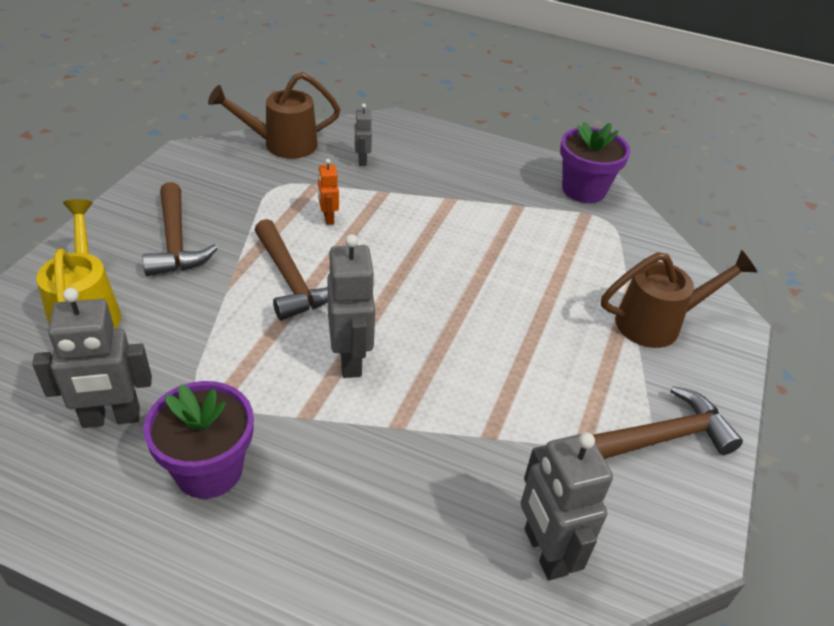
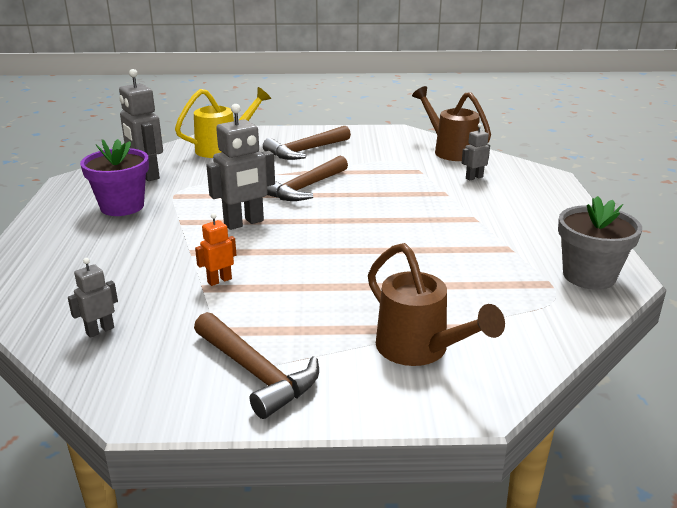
camera: 70 degrees right, 15 degrees down
orange robot [318,159,339,225] -> orange robot moved to [195,213,236,286]
grey robot [520,432,613,580] -> grey robot [68,258,118,338], size x0.53
purple flower pot [560,122,630,203] -> grey flower pot [558,196,642,290]

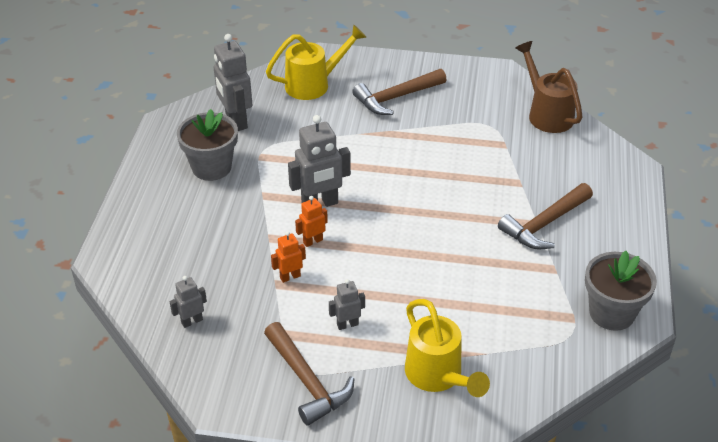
camera: 10 degrees right, 15 degrees up
purple flower pot [80,139,149,216] -> grey flower pot [177,109,238,181]
brown hammer [267,155,348,201] -> brown hammer moved to [498,183,593,249]
brown watering can [368,243,505,366] -> yellow watering can [405,299,490,397]
grey robot [462,123,490,181] -> grey robot moved to [329,279,365,330]
none -> orange robot [295,196,328,247]

